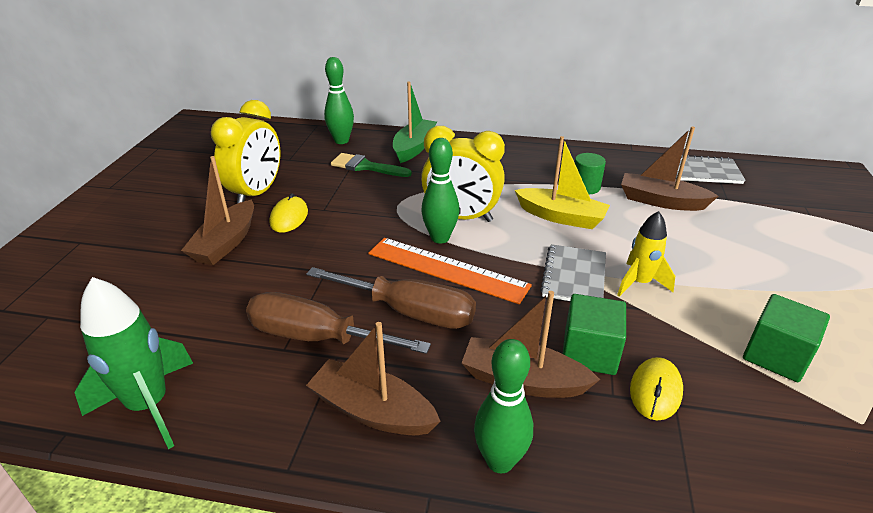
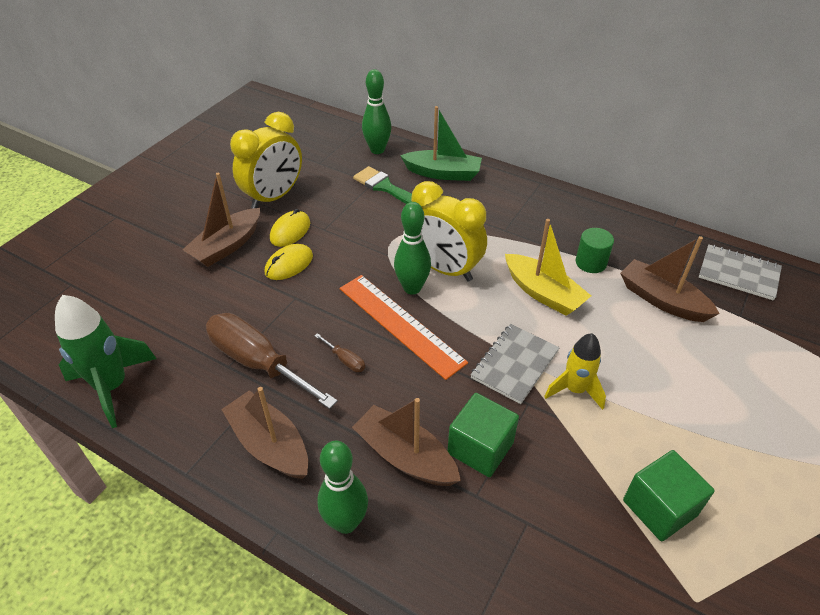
camera: 20 degrees right, 10 degrees up
brown screwdriver [306,267,476,329] -> brown screwdriver [314,333,365,372], size x0.40
green boat [393,82,437,163] -> green boat turned 60 degrees clockwise [400,106,482,181]
yellow mouse [630,357,683,421] -> yellow mouse moved to [265,244,313,280]

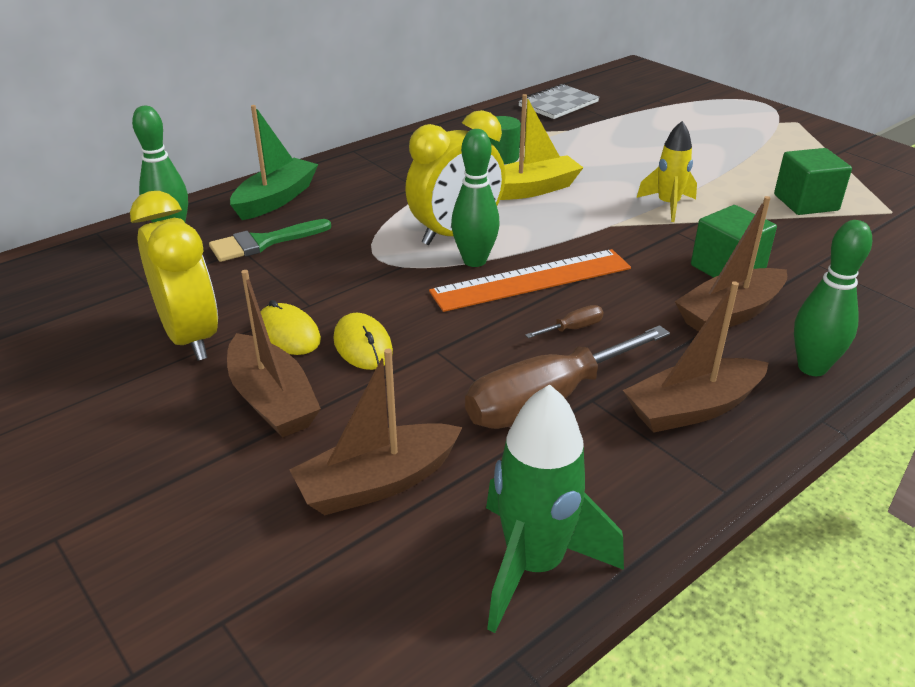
camera: 70 degrees left, 10 degrees down
grey notebook [470,324,560,404] -> none
brown boat [620,236,720,322] -> brown boat moved to [289,349,462,515]

